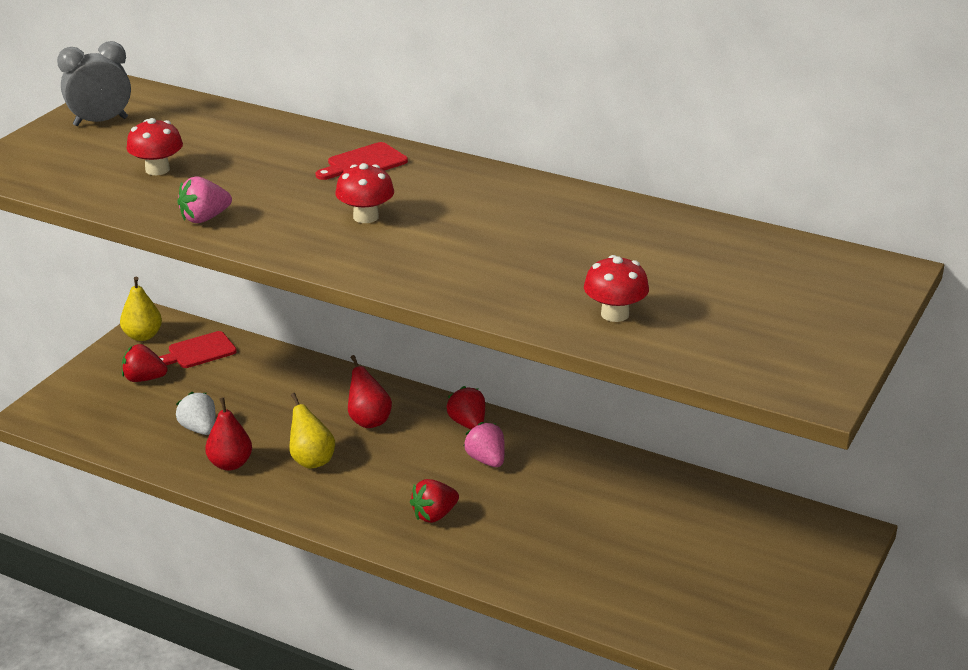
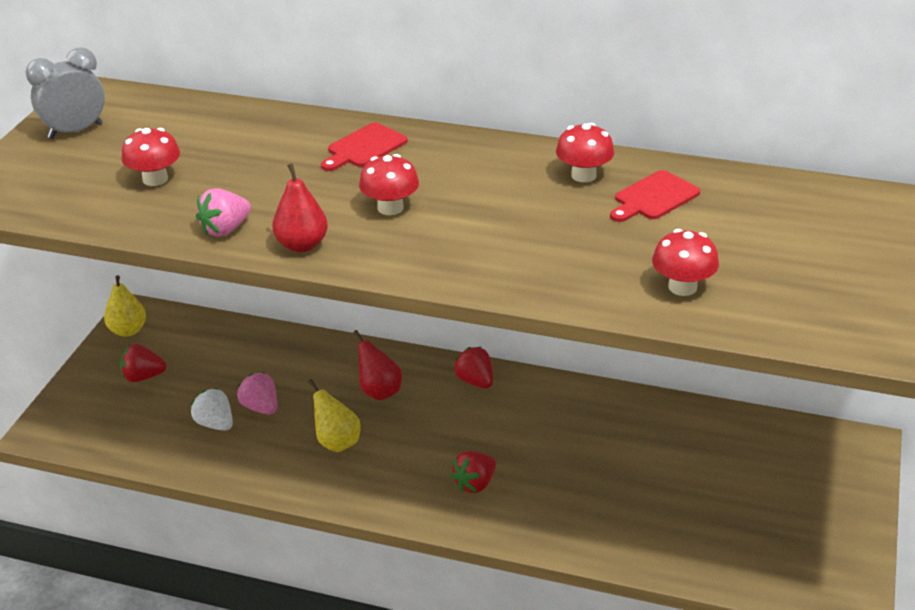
camera: 10 degrees left, 5 degrees up
red cutting board [159,331,237,368] -> red cutting board moved to [610,170,700,222]
red pear [205,397,252,471] -> red pear moved to [272,163,328,252]
pink strawberry [463,422,505,467] -> pink strawberry moved to [237,372,277,415]
none -> red mushroom [556,123,614,182]

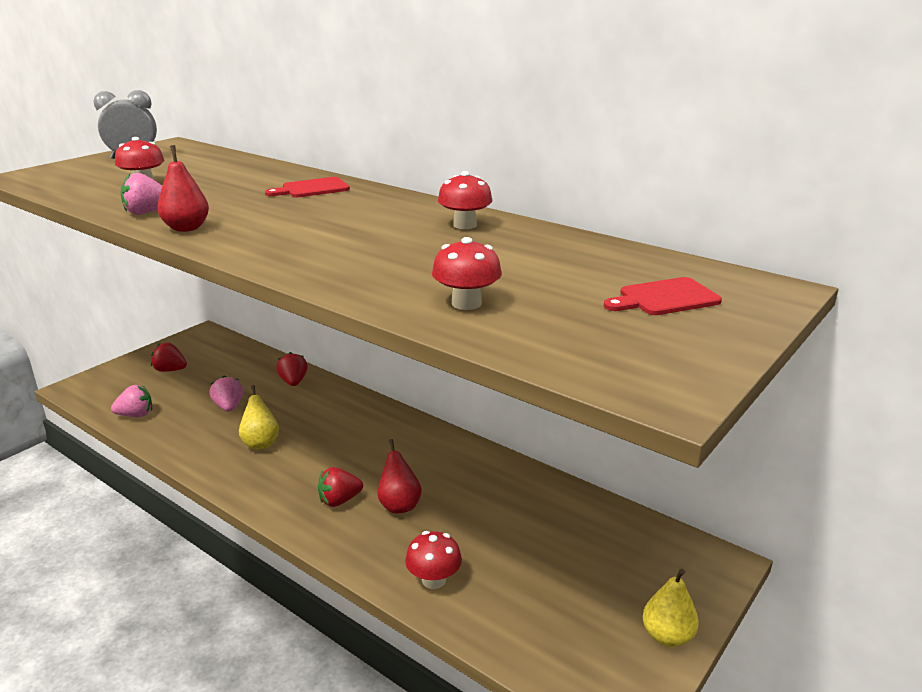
camera: 20 degrees right, 10 degrees down
yellow pear [104,275,146,337] -> yellow pear moved to [643,569,699,647]
white strawberry [190,388,233,431] -> none
red pear [353,330,402,400] -> red pear moved to [378,439,422,513]
red mushroom [359,154,419,215] -> red mushroom moved to [405,531,462,589]
red strawberry [453,347,493,388] -> red strawberry moved to [276,352,308,386]
red cutting board [610,170,700,222] -> red cutting board moved to [604,277,722,315]
none -> pink strawberry [111,385,152,417]

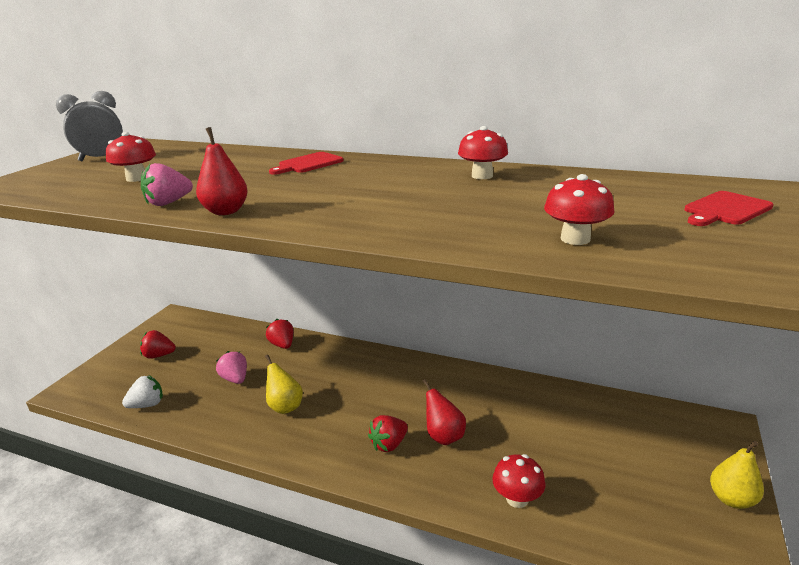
camera: 15 degrees left, 0 degrees up
pink strawberry [111,385,152,417] -> white strawberry [122,375,163,408]

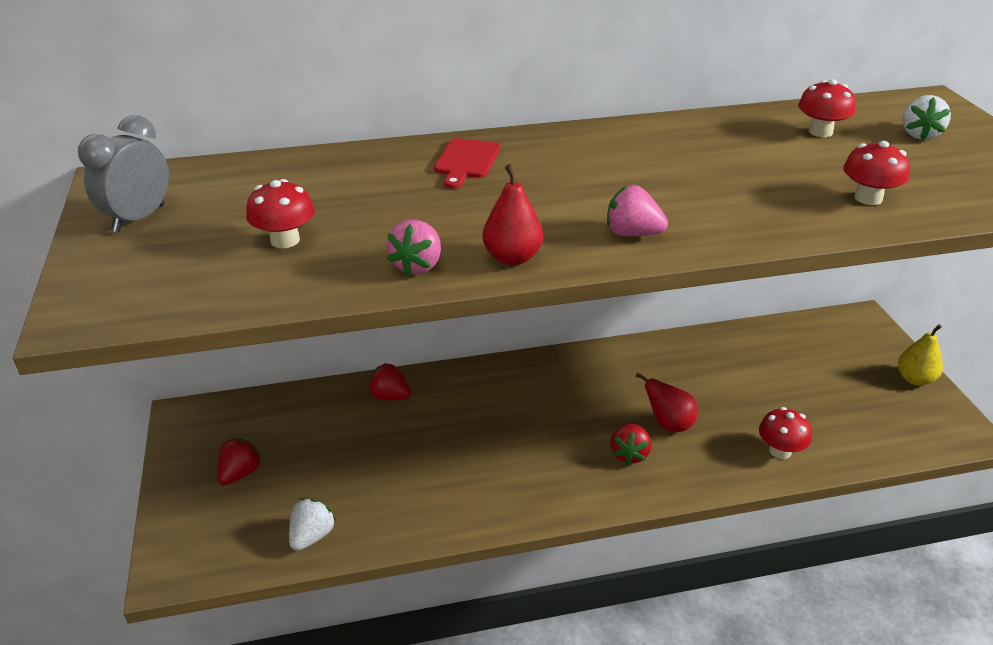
camera: 35 degrees left, 10 degrees up
red strawberry [140,330,176,359] -> red strawberry turned 150 degrees clockwise [217,438,263,485]
pink strawberry [216,351,247,384] -> pink strawberry moved to [607,185,668,236]
yellow pear [265,355,303,414] -> none
red mushroom [458,126,508,179] -> red mushroom moved to [798,79,856,137]
red cutting board [685,191,774,226] -> white strawberry [902,95,951,140]

